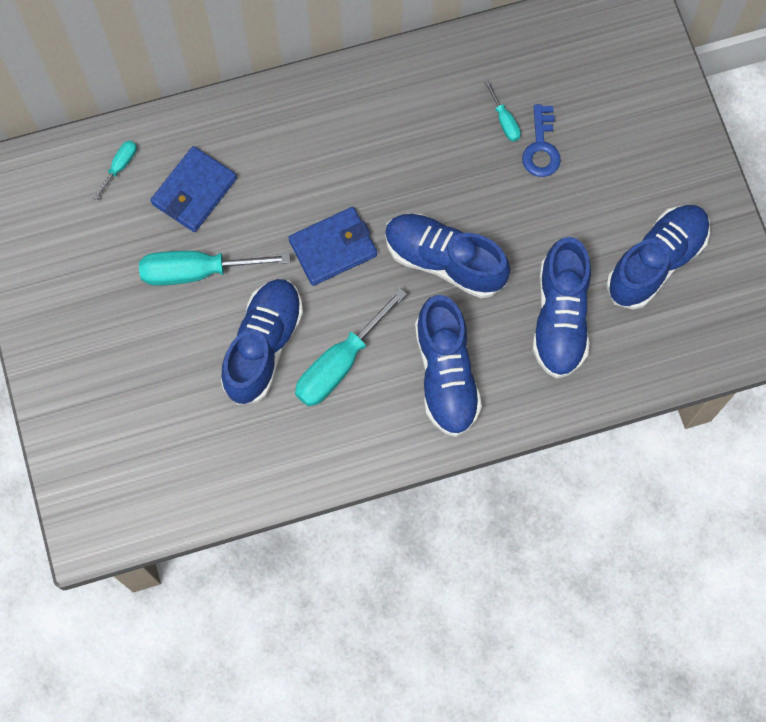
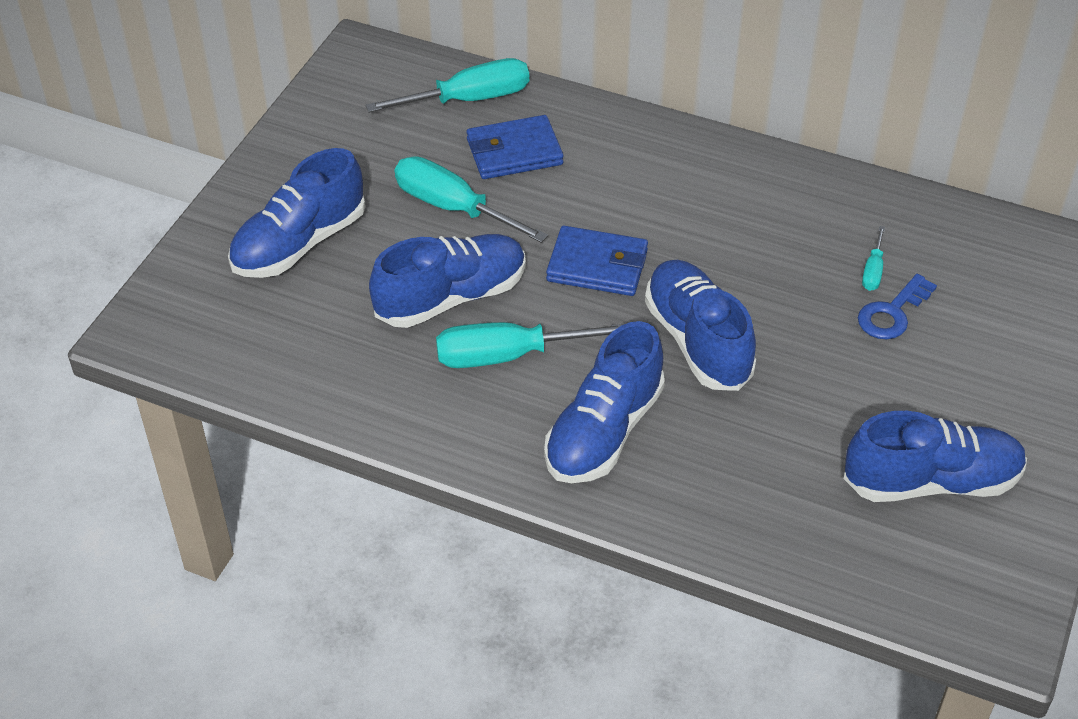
camera: 40 degrees right, 25 degrees down
turquoise screwdriver [93,140,137,201] -> turquoise screwdriver [365,58,529,113], size x2.08
blue shoe [533,237,591,378] -> blue shoe moved to [228,148,366,278]

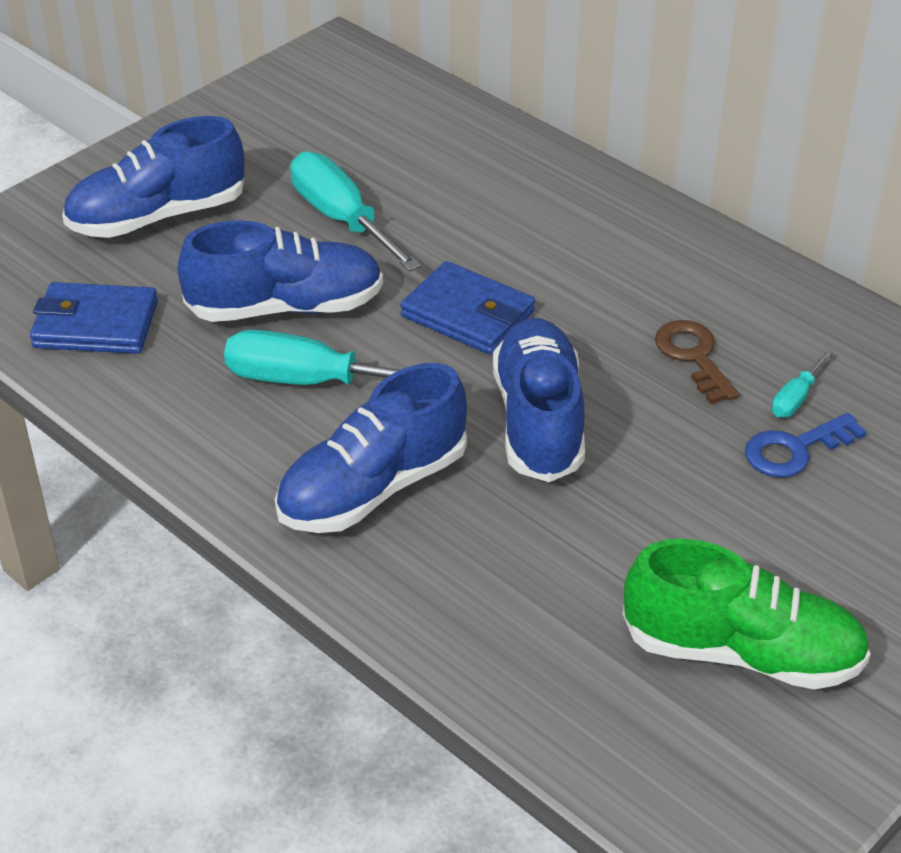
camera: 20 degrees right, 5 degrees down
turquoise screwdriver [365,58,529,113] -> none
blue wallet [467,115,563,179] -> blue wallet moved to [30,282,158,354]
blue shoe [844,411,1027,502] -> green shoe [623,539,871,690]
none -> brown key [655,320,739,404]

